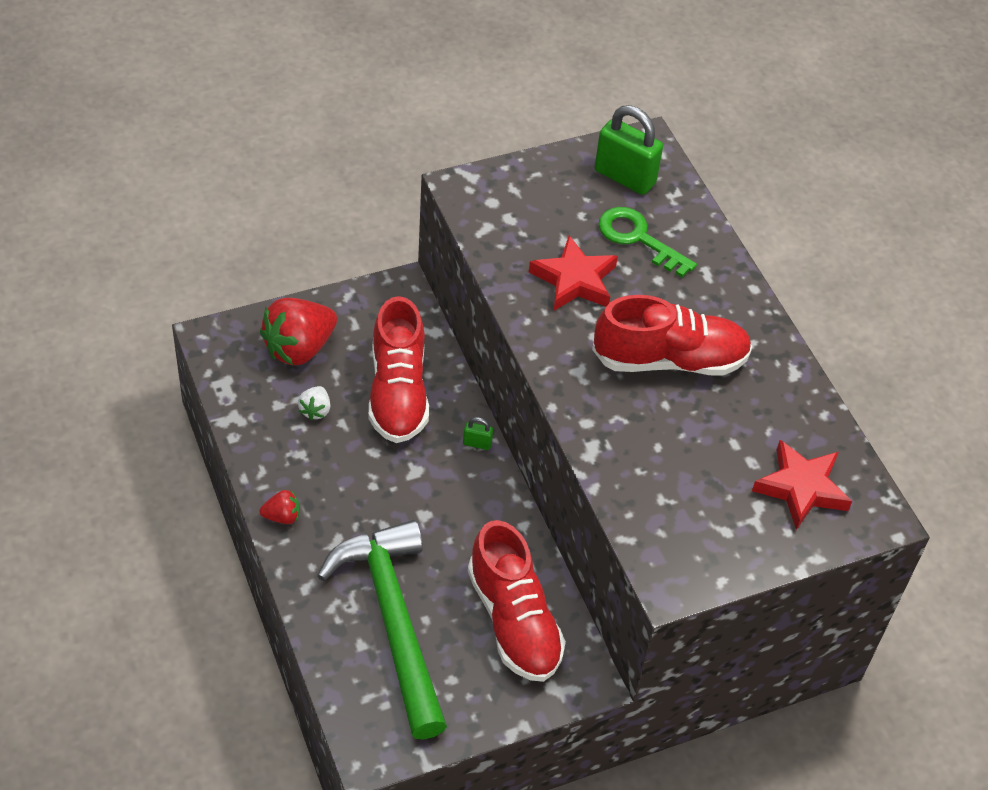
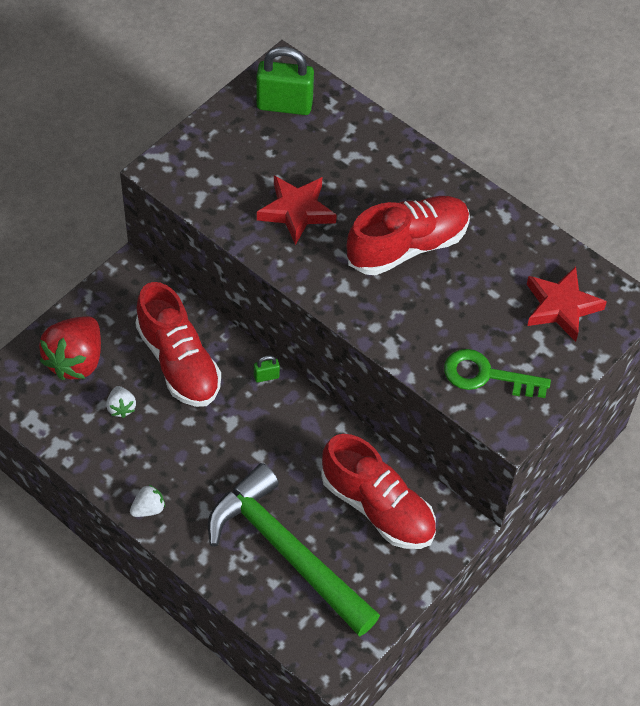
camera: 25 degrees left, 5 degrees up
red strawberry [260,490,300,524] -> white strawberry [130,485,165,517]
green key [599,207,697,277] -> green key moved to [444,349,551,398]

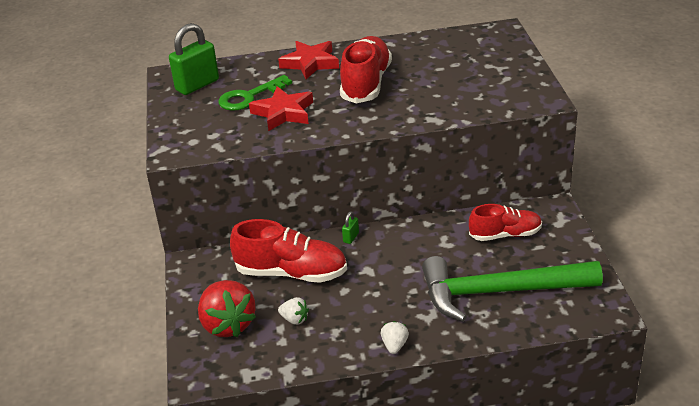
camera: 45 degrees left, 20 degrees down
red shoe [321,434,436,549] -> red shoe [469,204,542,241], size x0.66
green key [444,349,551,398] -> green key moved to [218,75,292,111]
red star [527,267,607,342] -> red star moved to [278,41,339,79]

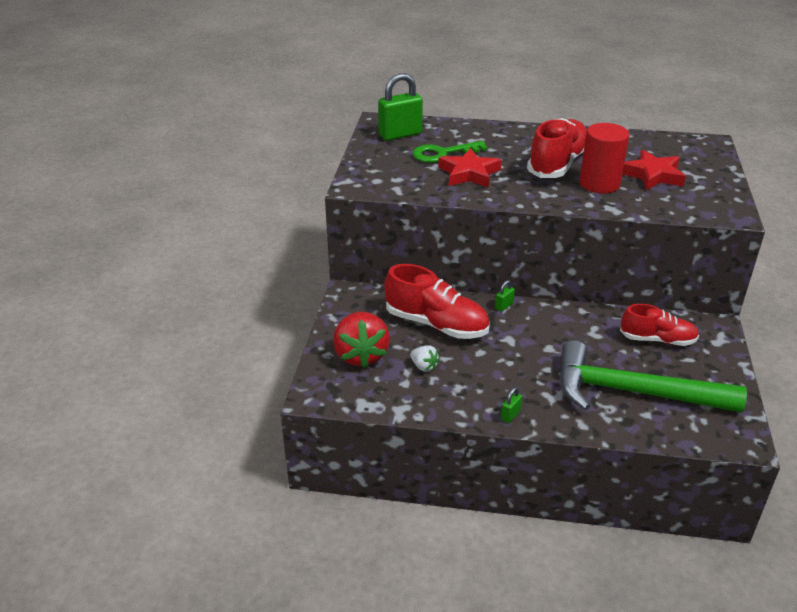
camera: 15 degrees right, 0 degrees up
red star [278,41,339,79] -> red star moved to [622,150,686,191]
white strawberry [381,321,409,354] -> green padlock [501,387,522,423]
none -> red cylinder [579,123,629,194]

